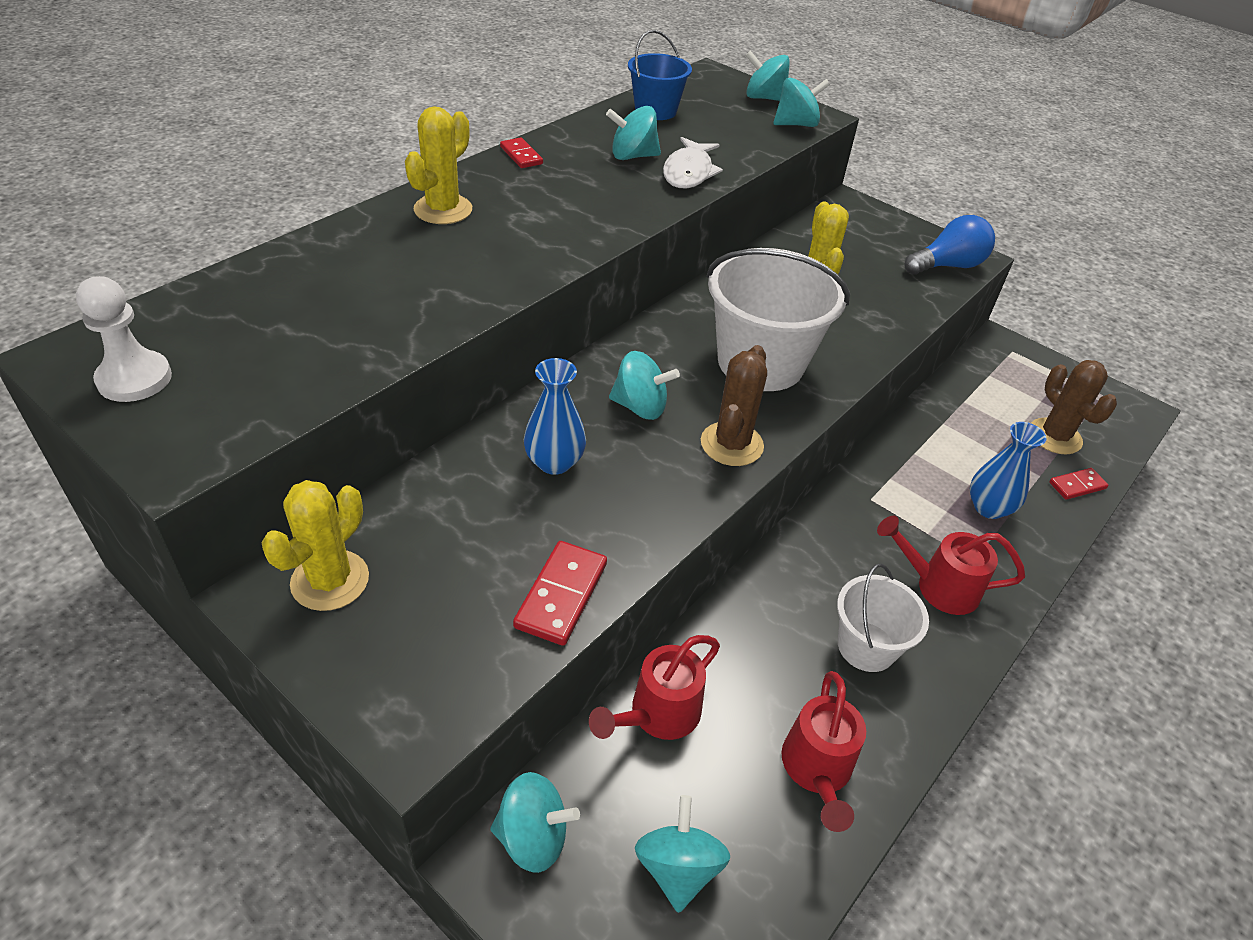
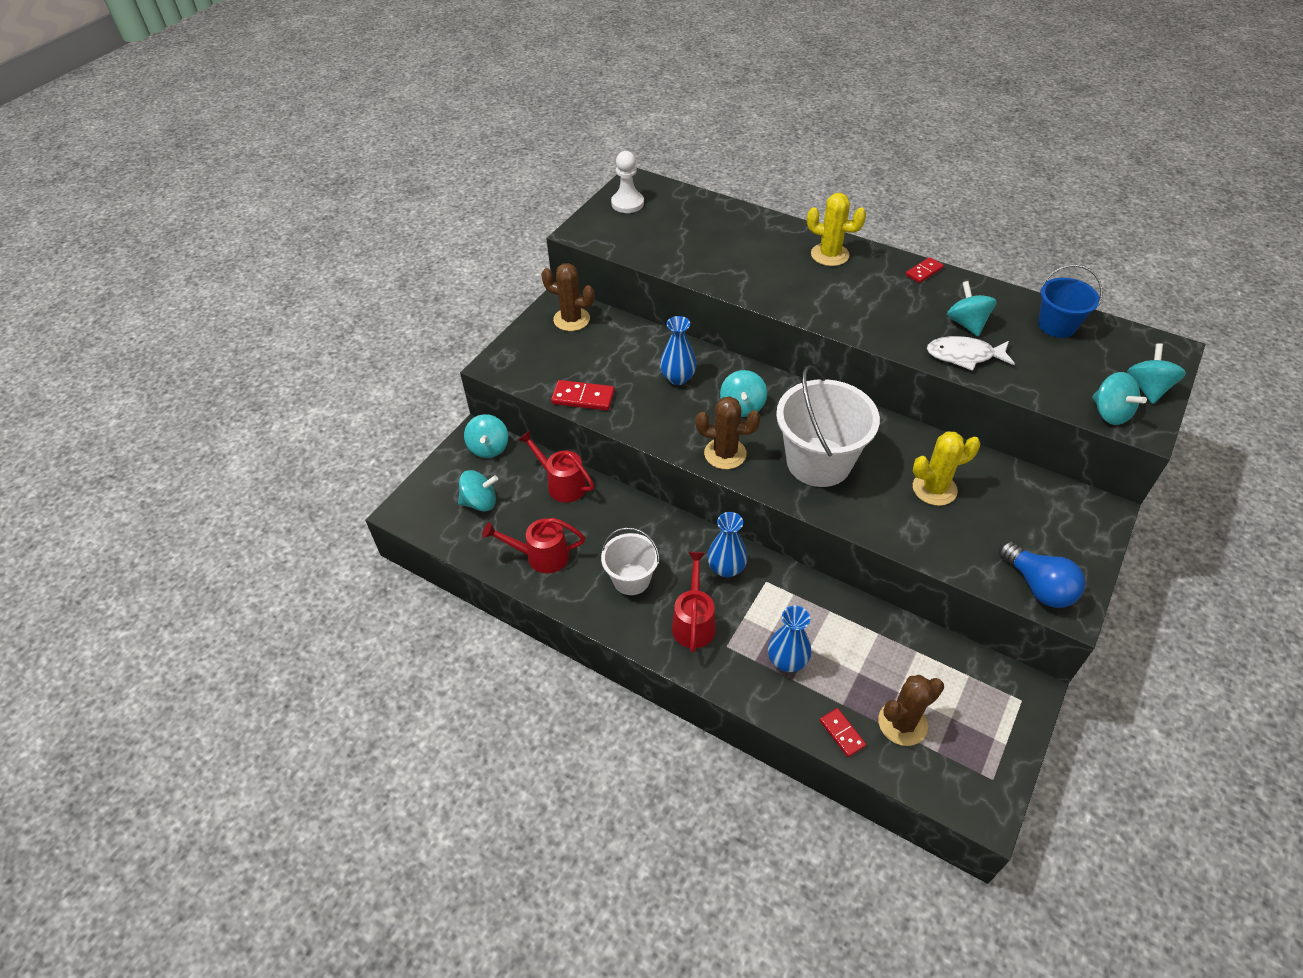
camera: 85 degrees right, 5 degrees up
yellow cactus [261,480,369,611] -> brown cactus [541,263,595,331]
none -> blue vase [707,512,748,577]

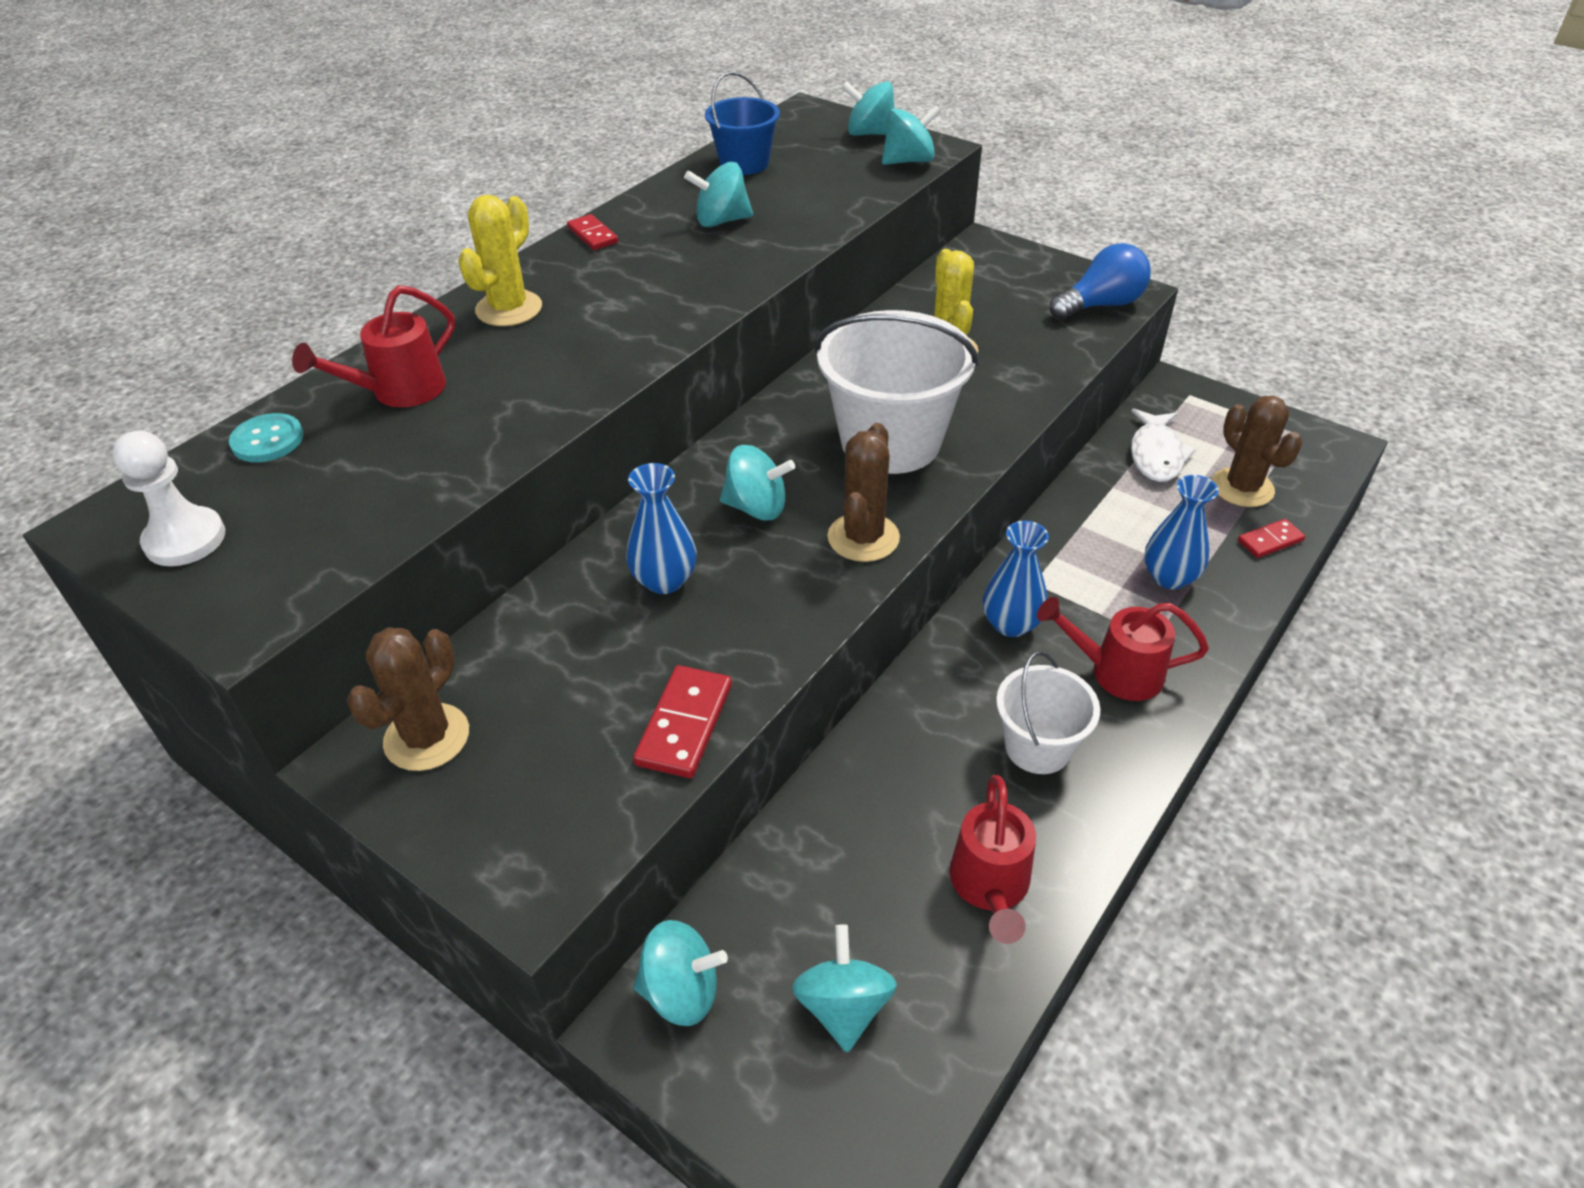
camera: 85 degrees left, 5 degrees down
red watering can [518,430,594,503] -> red watering can moved to [292,285,455,407]
white fish [927,336,1015,371] -> white fish moved to [1131,408,1196,482]
none -> turquoise button [229,413,304,462]

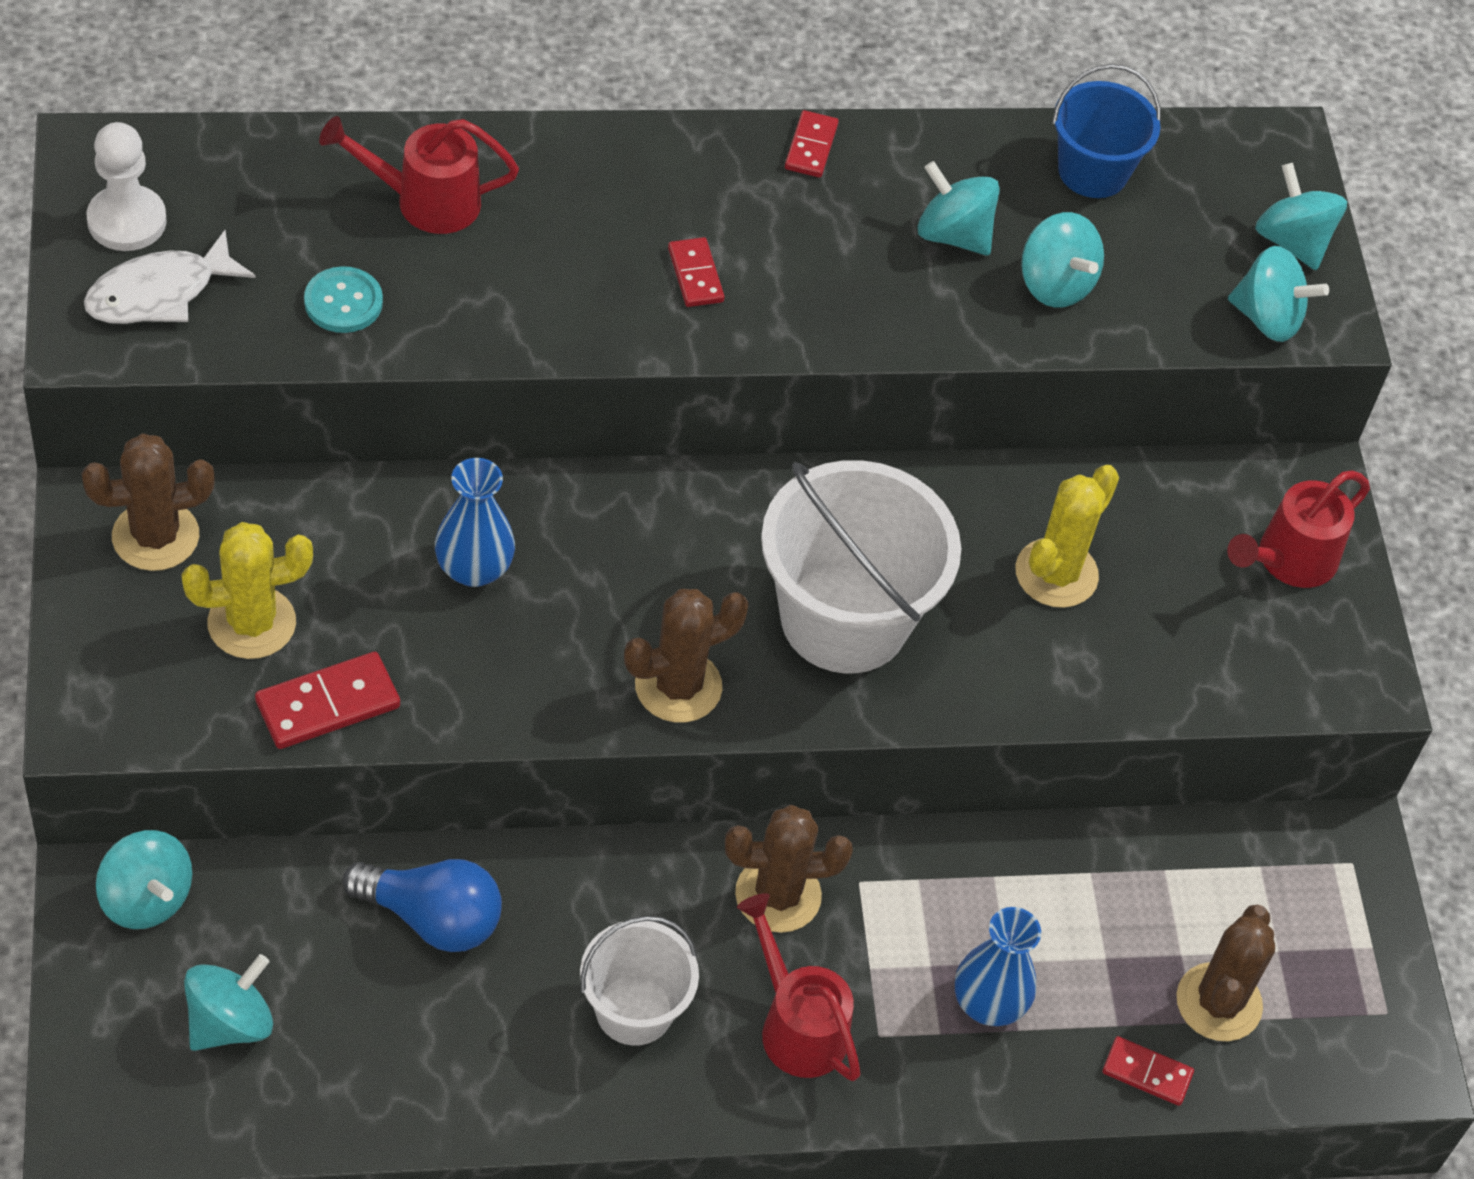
camera: 40 degrees right, 10 degrees up
turquoise button [229,413,304,462] -> turquoise button moved to [304,266,383,333]
yellow cactus [458,195,542,326] -> yellow cactus moved to [181,522,313,659]
turquoise spinning top [720,445,795,520] -> turquoise spinning top moved to [1021,212,1104,308]
red watering can [949,775,1036,944] -> red watering can moved to [1227,471,1370,588]
blue vase [983,521,1049,637] -> brown cactus [725,805,853,933]
blue light bulb [1049,243,1151,320] -> blue light bulb moved to [342,859,502,952]
white fish [1131,408,1196,482] -> white fish moved to [84,230,256,324]
none -> red domino [668,237,724,307]

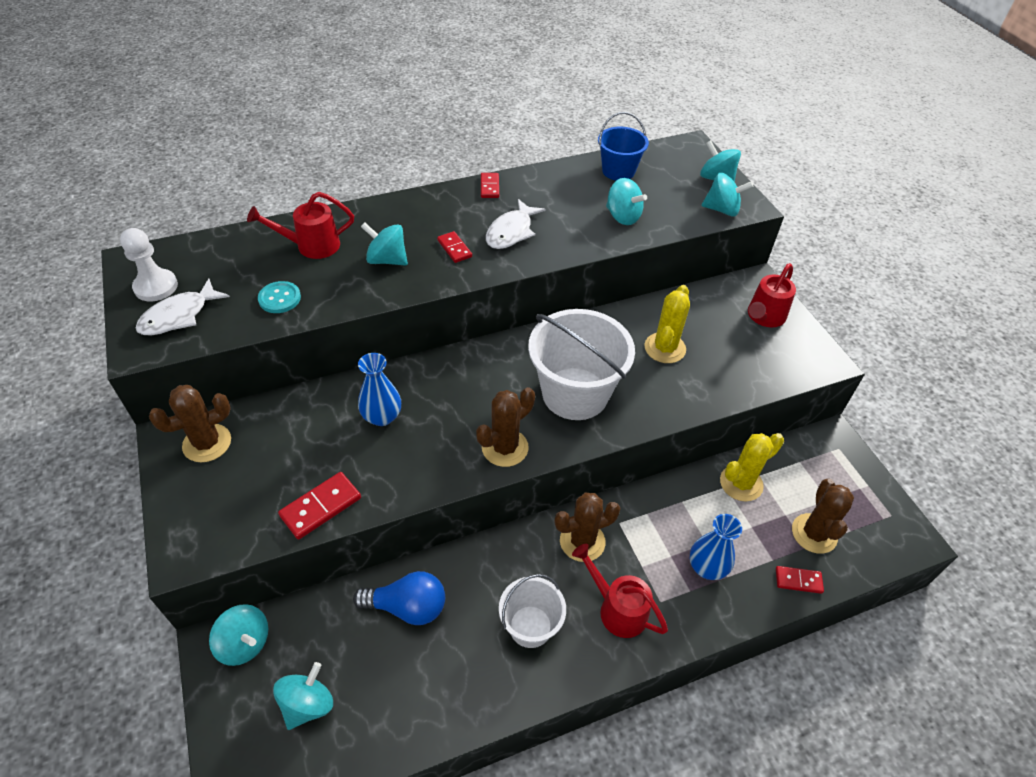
camera: 10 degrees left, 5 degrees down
yellow cactus [181,522,313,659] -> yellow cactus moved to [720,433,784,502]
turquoise spinning top [917,161,1000,255] -> turquoise spinning top moved to [361,222,408,266]
none -> white fish [486,199,545,249]

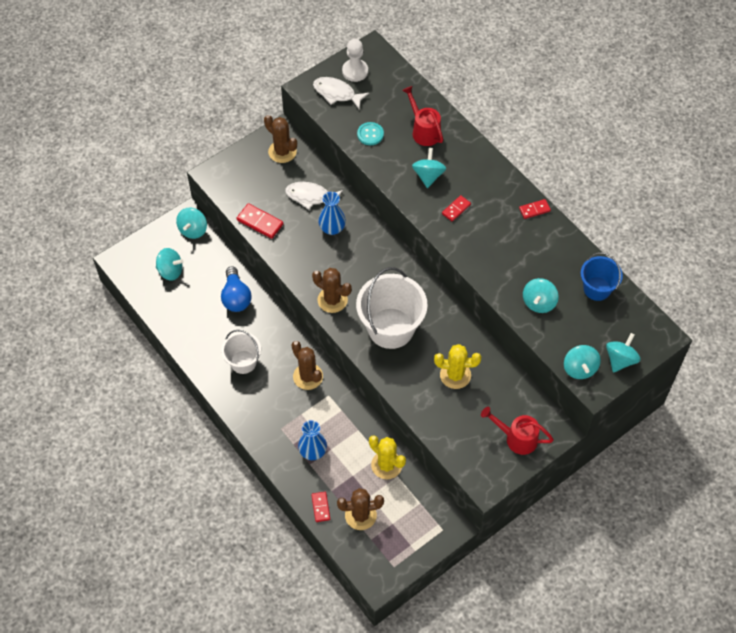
camera: 75 degrees right, 10 degrees up
white fish [486,199,545,249] -> white fish moved to [285,182,343,210]
red watering can [572,544,668,638] -> none

